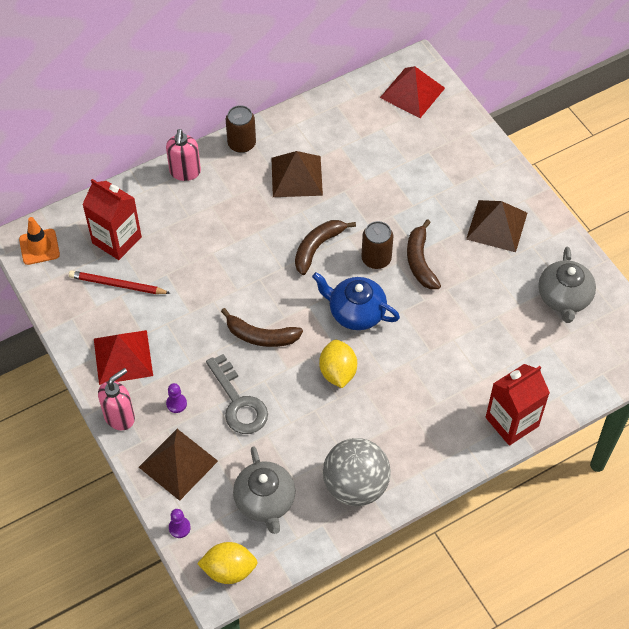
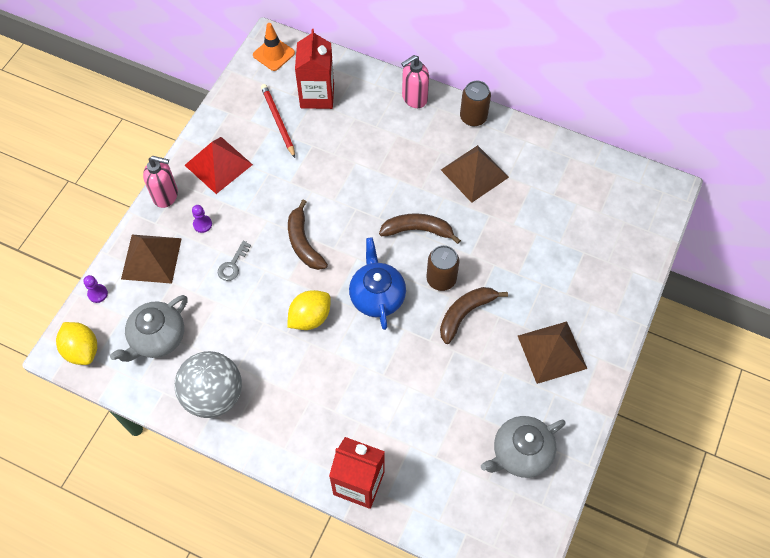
camera: 55 degrees right, 5 degrees up
grey key [206,354,268,434] -> grey key [218,241,251,281], size x0.53
red pyramid [380,66,445,118] -> none

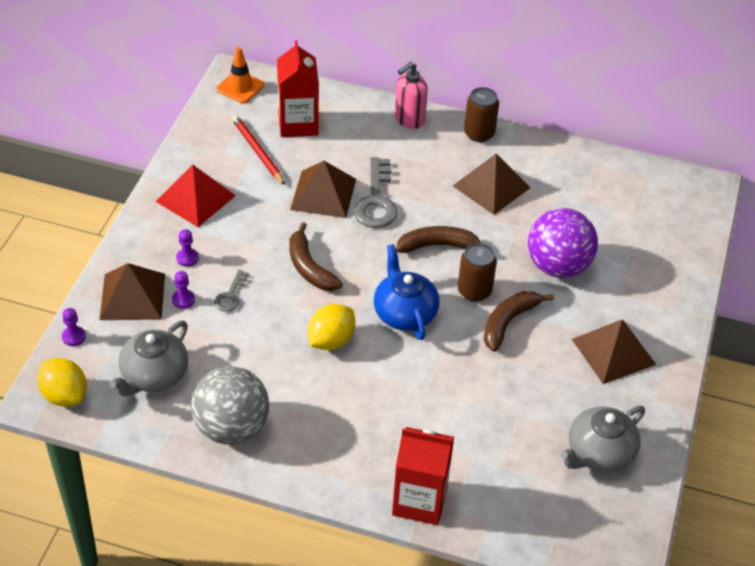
camera: 10 degrees left, 15 degrees down
pink soap dispenser [143,156,178,208] -> none
none -> purple pawn [172,271,195,309]
none -> brown pyramid [290,161,356,218]
none -> grey key [354,157,398,228]
none -> purple ball [528,208,598,278]

